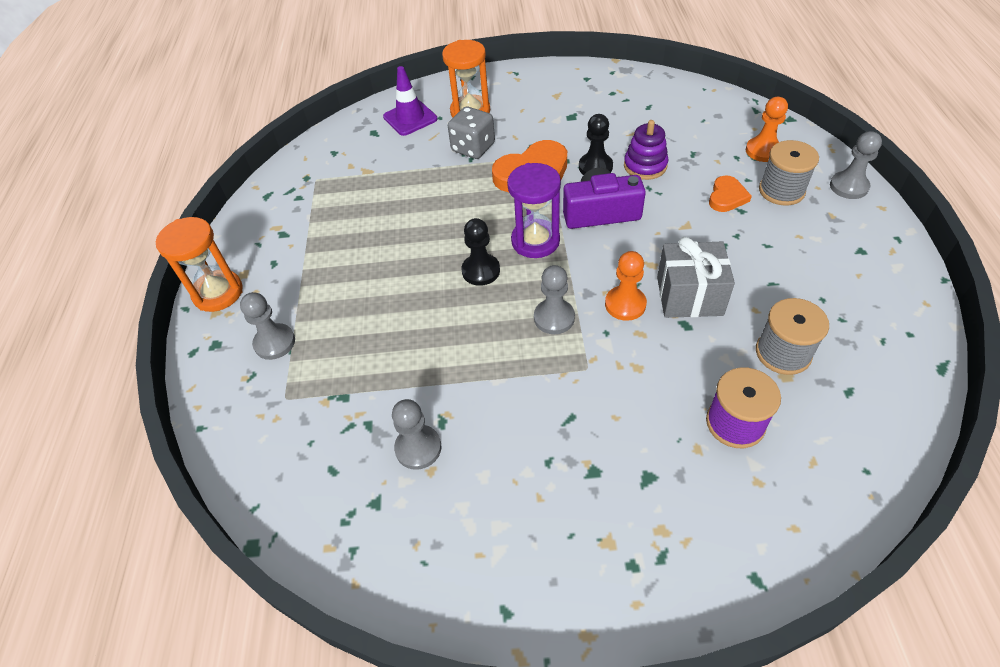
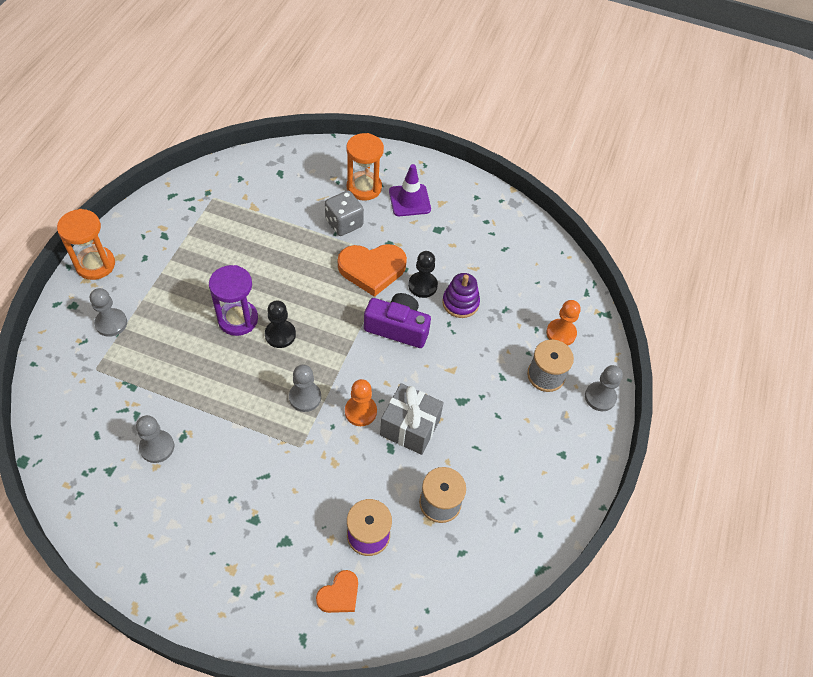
camera: 15 degrees right, 5 degrees up
purple traffic cone [383,66,437,136] -> purple traffic cone moved to [389,164,431,216]
purple hourglass [507,163,561,258] -> purple hourglass moved to [209,265,258,336]
orange heart [709,175,752,212] -> orange heart moved to [316,570,358,613]

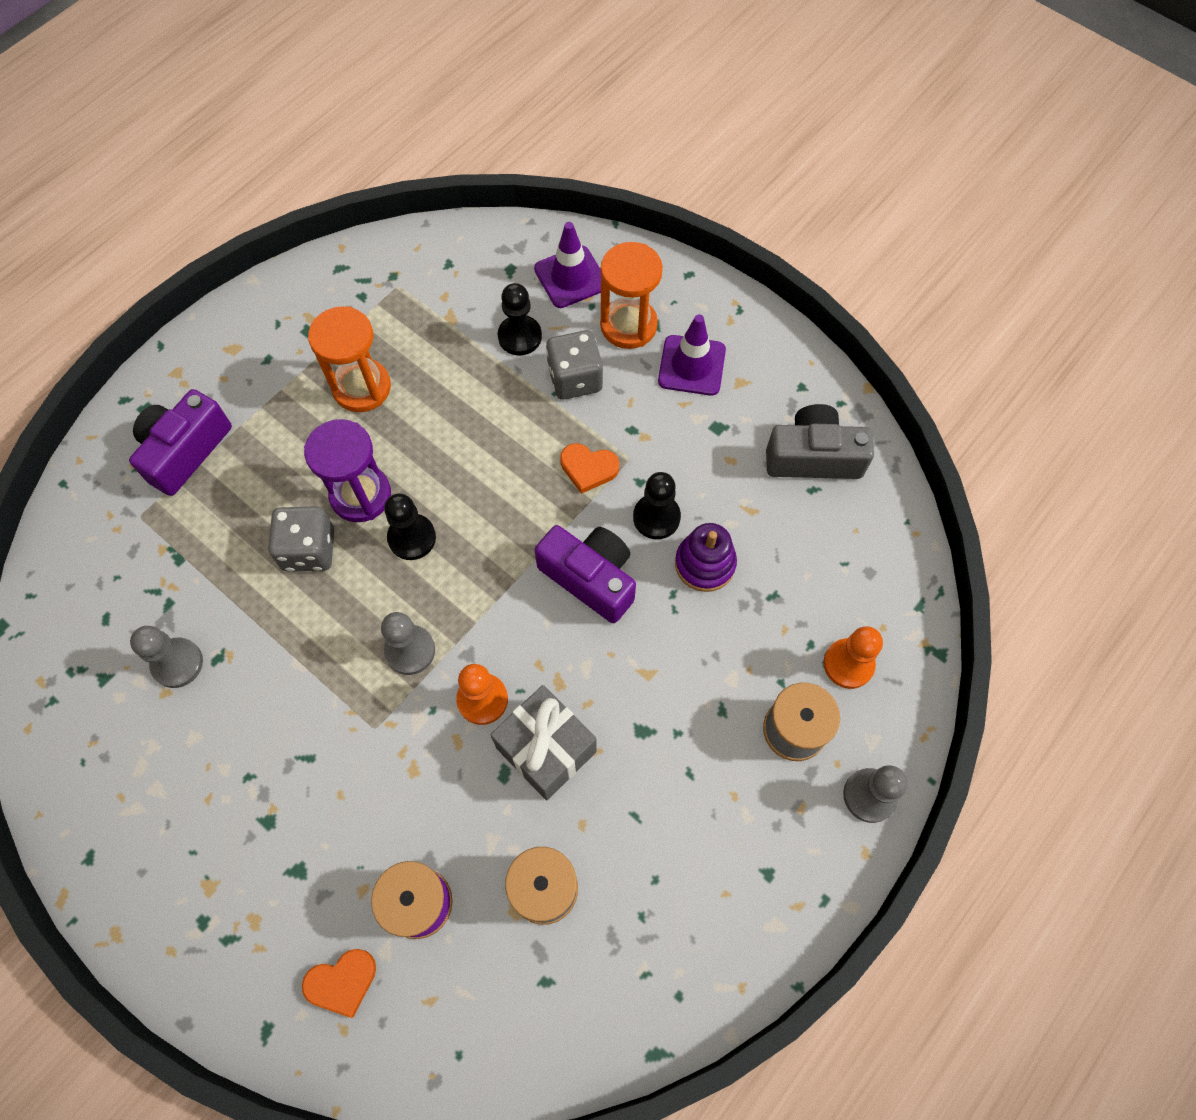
camera: 25 degrees right, 10 degrees up
orange hourglass [57,209,115,280] -> orange hourglass moved to [308,306,391,412]
grey pawn [90,288,127,337] -> purple camera [129,389,232,496]
orange heart [338,244,407,297] -> orange heart [560,443,619,494], size x0.54
none -> grey dice [268,506,334,572]
none -> black pawn [498,283,542,355]
none -> purple traffic cone [534,222,601,308]
none -> grey camera [766,404,874,479]

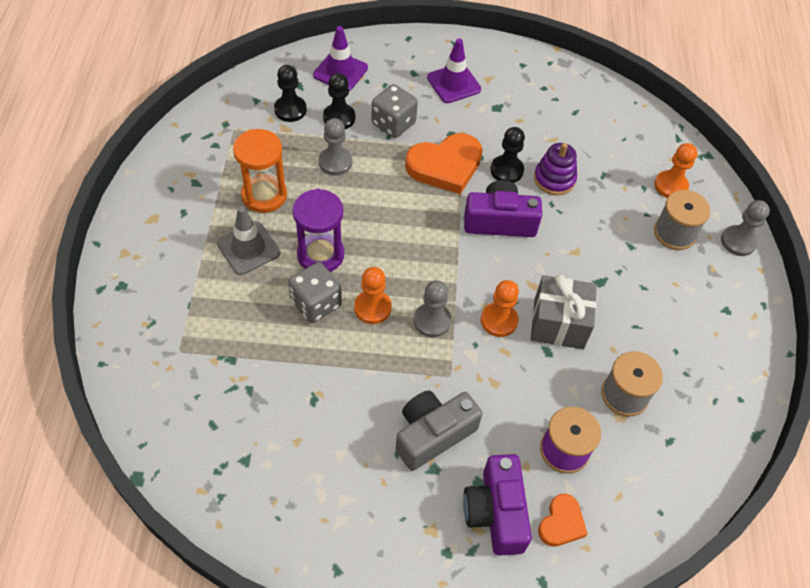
camera: 40 degrees left, 10 degrees down
purple camera [129,389,232,496] -> purple camera moved to [463,454,532,556]
grey pawn [130,626,203,688] -> grey pawn moved to [319,118,352,175]
black pawn [384,493,436,560] -> black pawn moved to [274,65,307,122]
orange heart [560,443,619,494] -> orange heart [405,133,483,194], size x1.84
orange hourglass [600,242,663,349] -> none
grey camera [766,404,874,479] -> grey camera moved to [396,390,483,471]
none -> grey traffic cone [217,206,280,275]
none -> orange pawn [354,267,392,324]

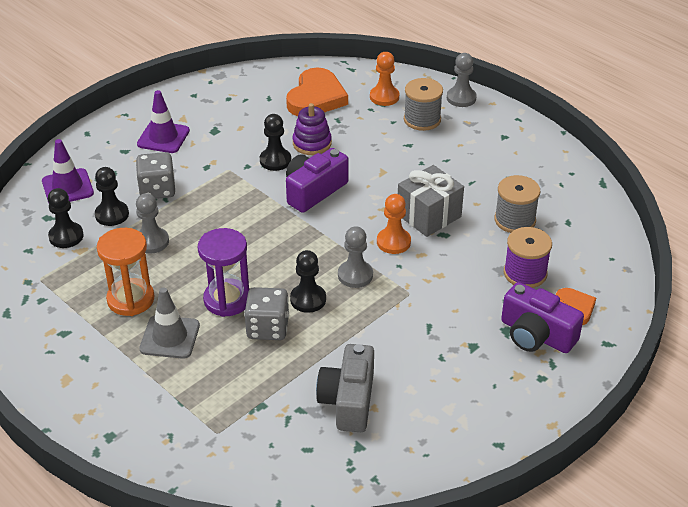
camera: 45 degrees left, 15 degrees down
orange pawn [354,267,392,324] -> black pawn [290,250,326,313]
grey camera [396,390,483,471] -> grey camera moved to [316,344,374,432]
orange heart [405,133,483,194] -> orange heart moved to [286,68,348,116]

